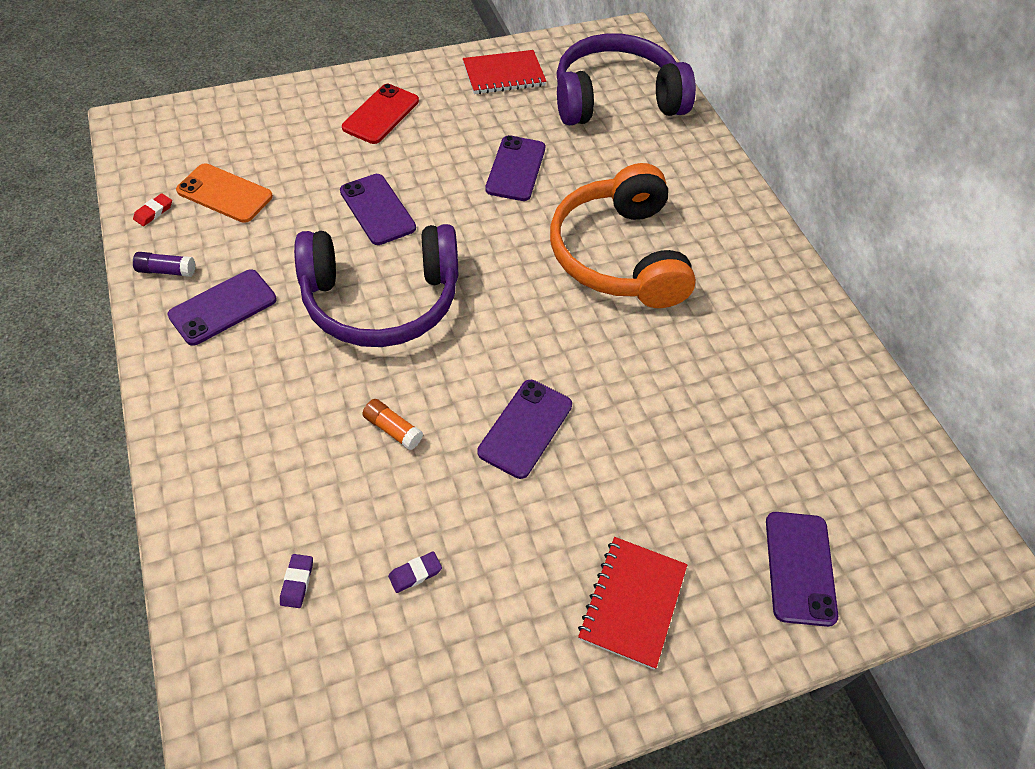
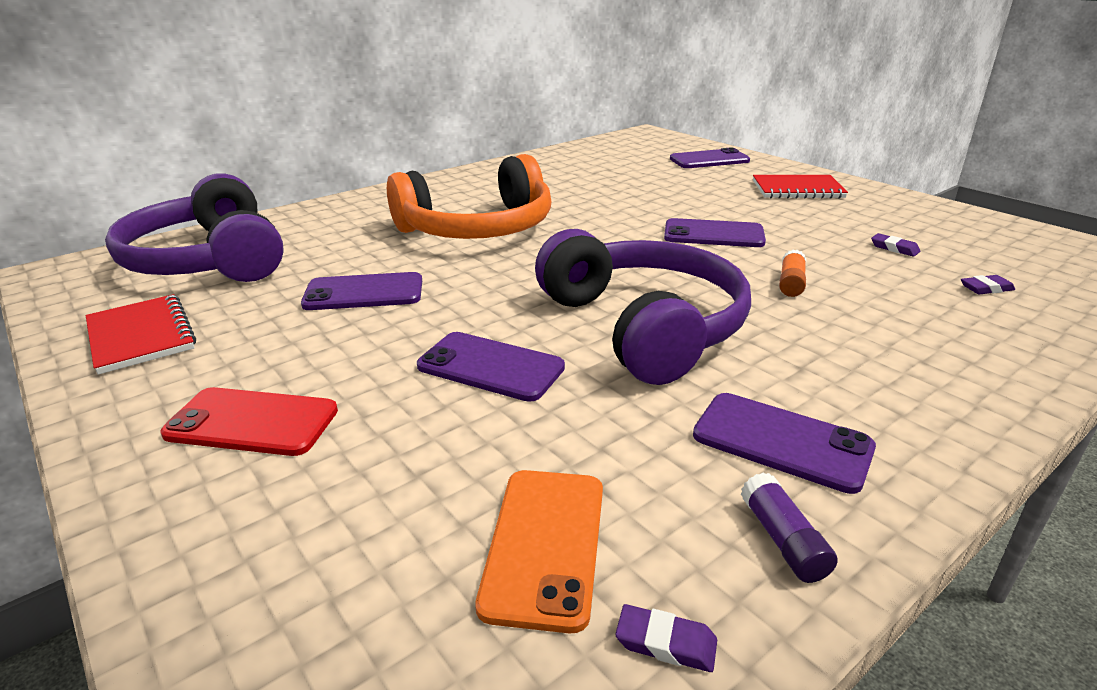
camera: 105 degrees left, 25 degrees down
red eraser [133,193,172,226] -> purple eraser [615,604,717,672]
purple phone [340,174,416,245] -> purple phone turned 75 degrees clockwise [417,332,565,402]

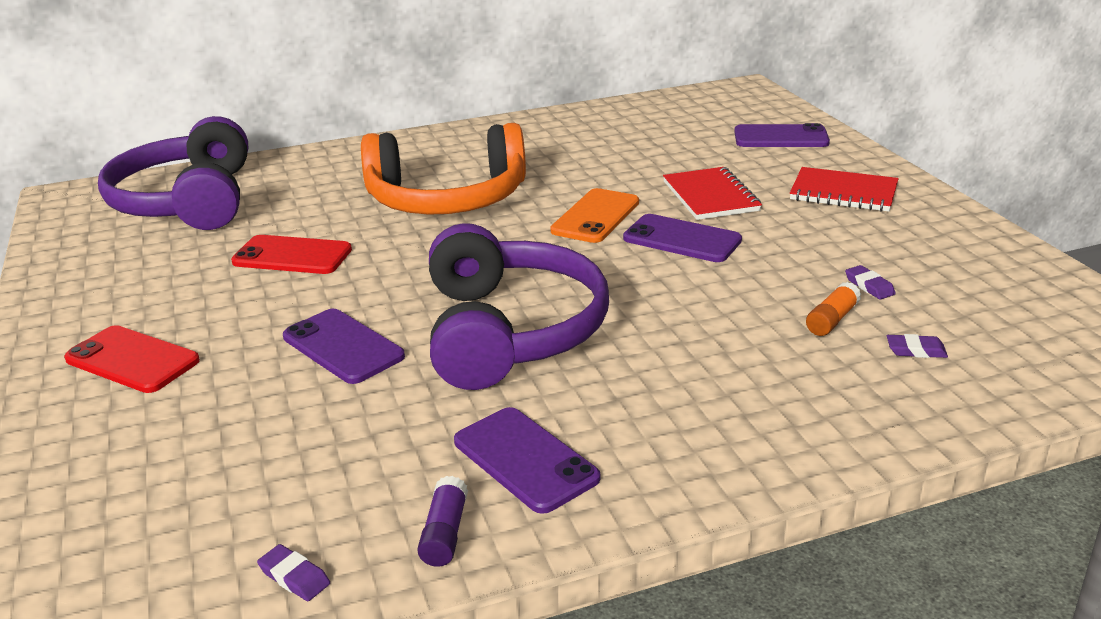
camera: 20 degrees right, 0 degrees up
red notebook [86,294,196,375] -> red notebook moved to [663,167,762,220]
purple phone [301,272,422,310] -> red phone [231,235,352,274]
orange phone [475,470,603,633] -> orange phone moved to [550,188,639,243]
orange glue stick [779,249,806,297] -> orange glue stick moved to [806,282,861,336]

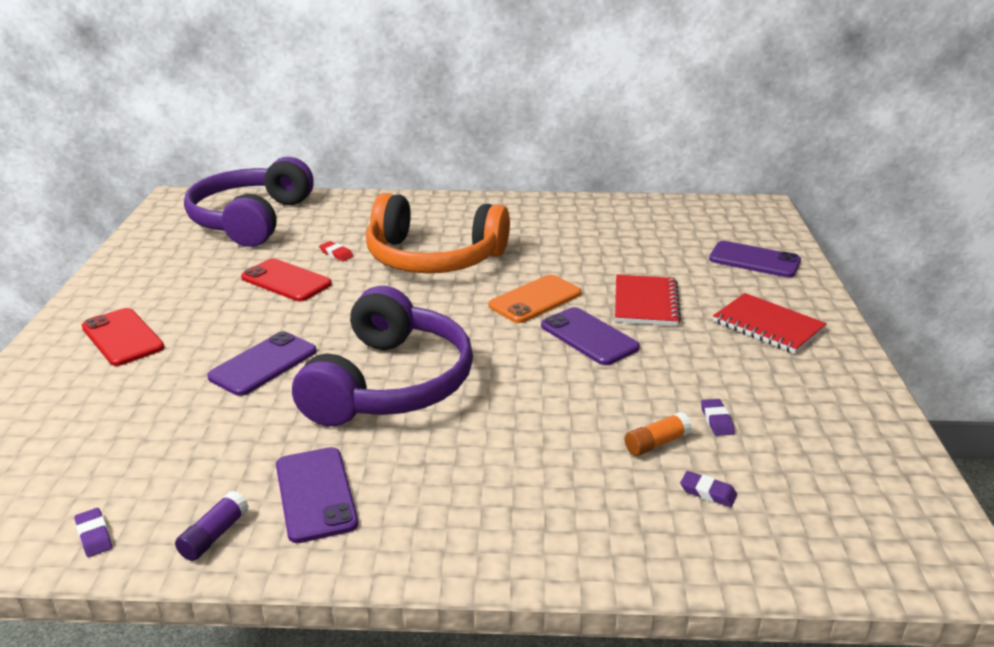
camera: 20 degrees right, 0 degrees up
purple phone [283,309,405,384] -> purple phone turned 60 degrees clockwise [207,331,316,396]
none -> red eraser [319,241,354,261]

